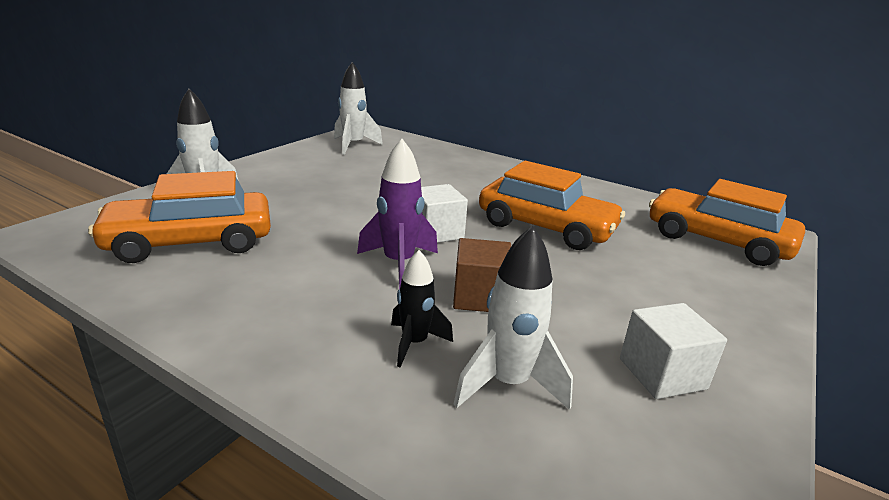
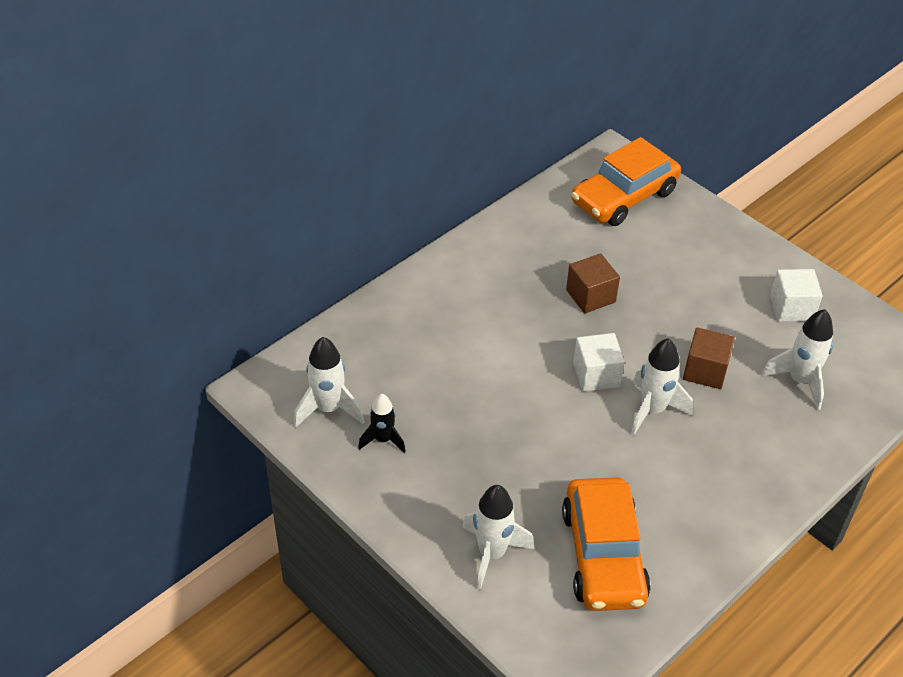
camera: 75 degrees left, 20 degrees up
purple rocket [357,139,438,289] -> white rocket [631,338,693,436]
black rocket [391,250,453,368] -> black rocket moved to [358,394,406,453]
orange car [479,161,625,250] -> brown cube [566,253,620,313]

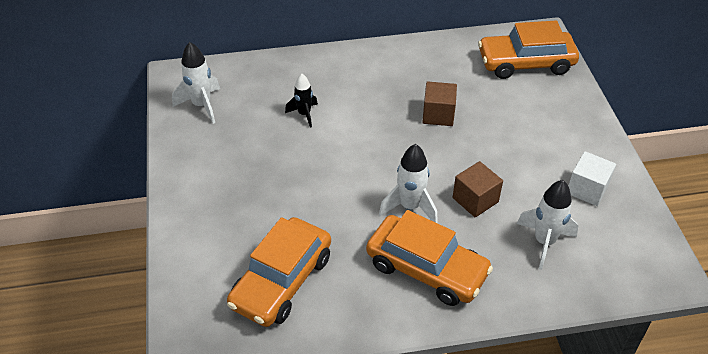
camera: 35 degrees right, 0 degrees up
black rocket [358,394,406,453] -> black rocket moved to [285,74,318,128]
white rocket [462,485,534,590] -> none
white cube [573,333,625,392] -> none
none -> orange car [366,210,493,306]

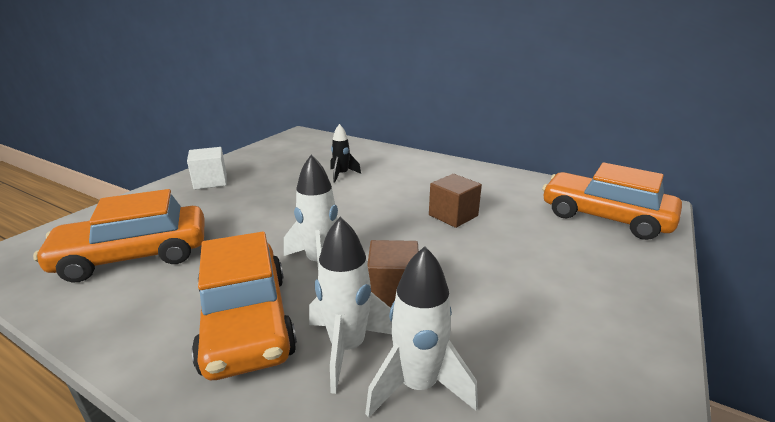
camera: 40 degrees right, 20 degrees down
white rocket [172,42,220,124] -> white rocket moved to [309,217,392,394]
white cube [568,151,616,206] -> white cube moved to [187,147,227,190]

